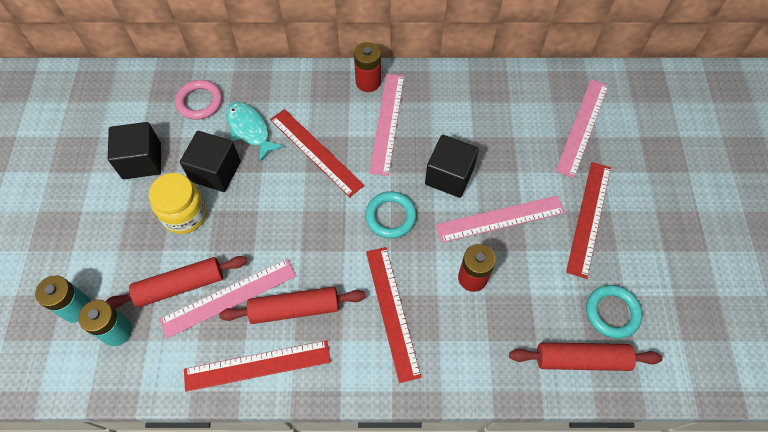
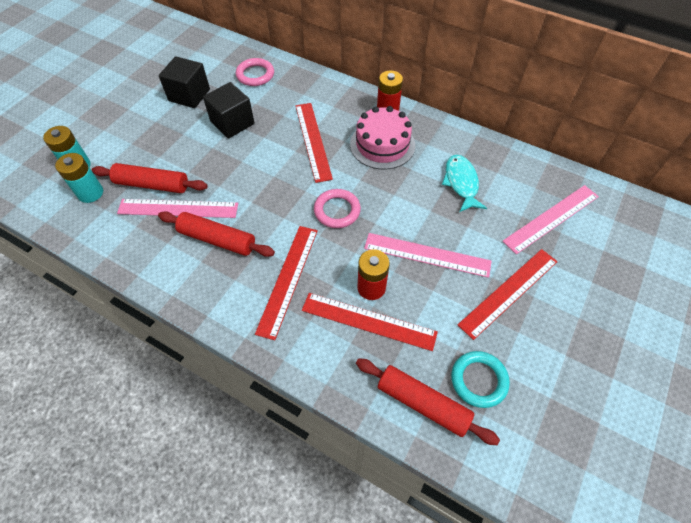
camera: 30 degrees right, 5 degrees down
yellow jar [149,173,207,234] -> none
red ruler [184,340,331,392] -> red ruler moved to [302,293,438,351]
turquoise fish [226,102,284,162] -> turquoise fish moved to [442,155,487,212]
turquoise ring [365,191,417,239] -> pink ring [314,189,361,228]
pink ruler [369,74,404,176] -> pink cake [350,106,415,170]
black cube [425,135,479,198] -> none

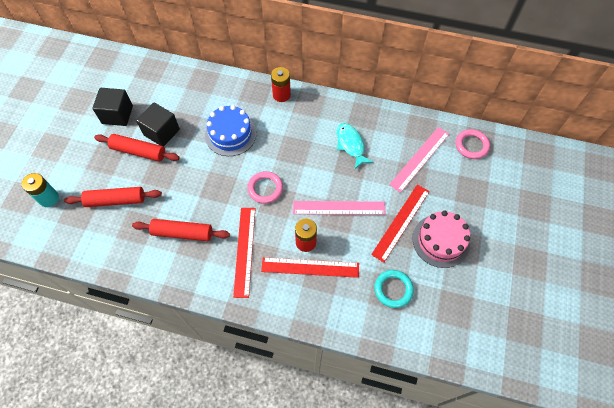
camera: 15 degrees left, 5 degrees up
turquoise battery [55,153,103,203] -> none
pink ruler [117,199,238,218] -> none
pink ring [236,58,274,86] -> pink ring moved to [456,129,490,159]
red ruler [295,103,333,183] -> blue cake [205,105,257,156]
pink cake [350,106,415,170] -> pink cake moved to [412,211,470,268]
red rolling pin [356,358,500,445] -> red rolling pin moved to [94,134,180,161]

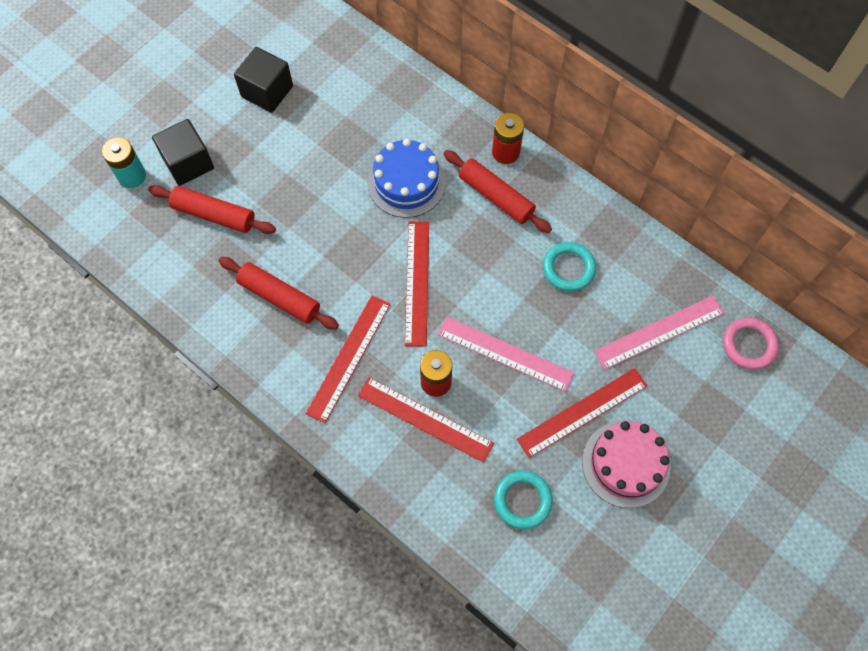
camera: 25 degrees right, 5 degrees up
red rolling pin [94,134,180,161] -> red rolling pin moved to [444,150,552,233]
black cube [136,102,180,147] -> black cube moved to [152,119,214,186]
pink ring [247,171,283,204] -> red ruler [405,221,429,347]
turquoise fish [337,123,374,169] -> turquoise ring [543,242,596,292]

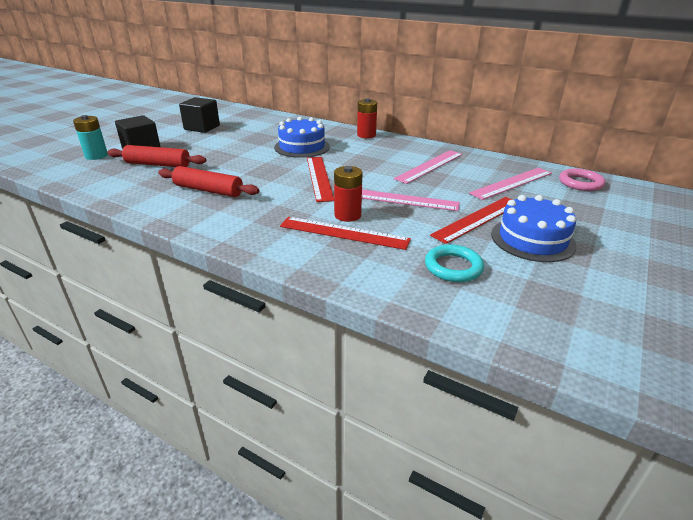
camera: 10 degrees left, 35 degrees down
red ruler [305,295,391,423] -> none
red rolling pin [444,150,552,233] -> none
turquoise ring [543,242,596,292] -> pink ruler [393,150,463,184]
pink cake [582,421,671,508] -> blue cake [491,195,577,262]

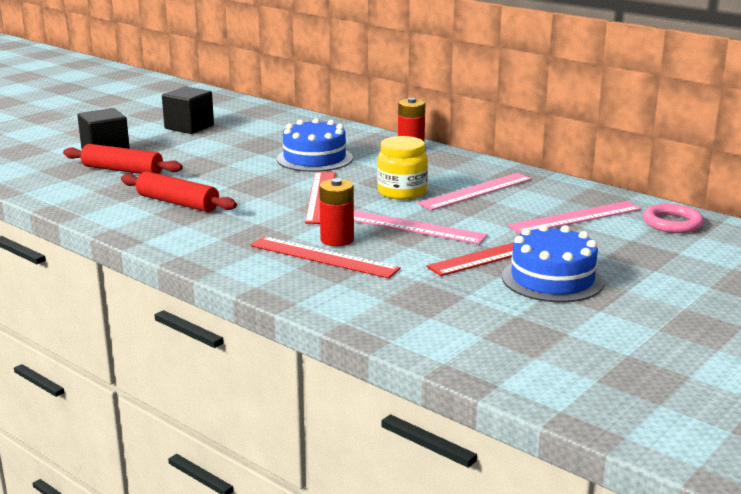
camera: 10 degrees right, 10 degrees down
turquoise battery [73,115,108,160] -> none
turquoise ring [425,244,484,282] -> none
none -> yellow jar [377,136,428,200]

